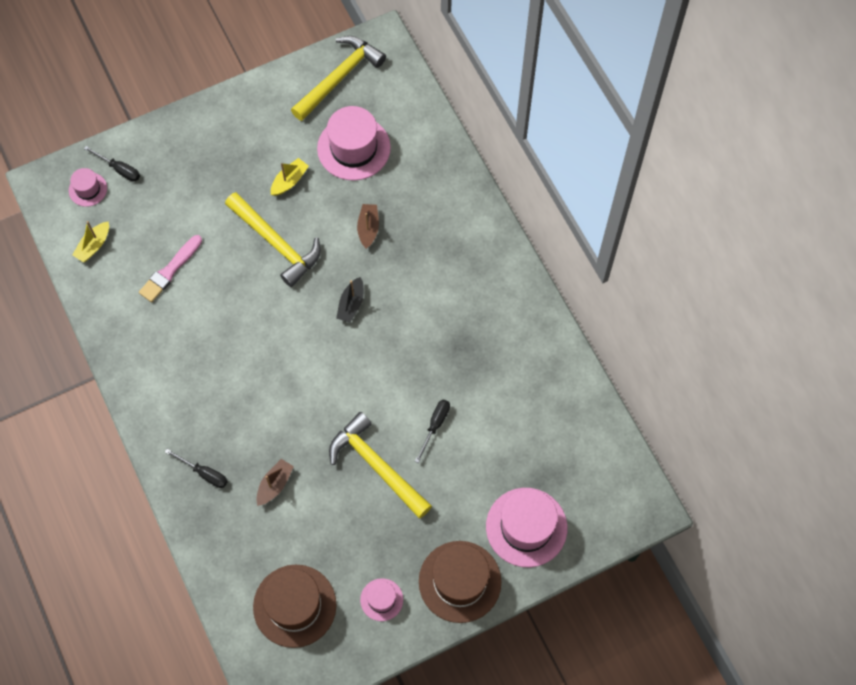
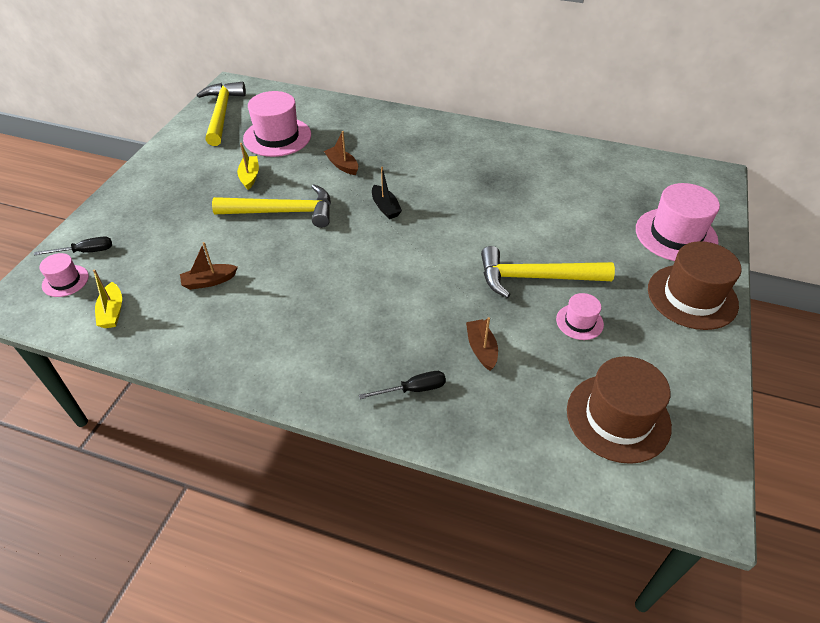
camera: 45 degrees left, 20 degrees down
pink brush [139,235,202,302] -> brown boat [180,242,238,290]
pink hat [360,578,403,621] -> pink hat moved to [556,293,604,340]
black screwdriver [415,399,450,463] -> none

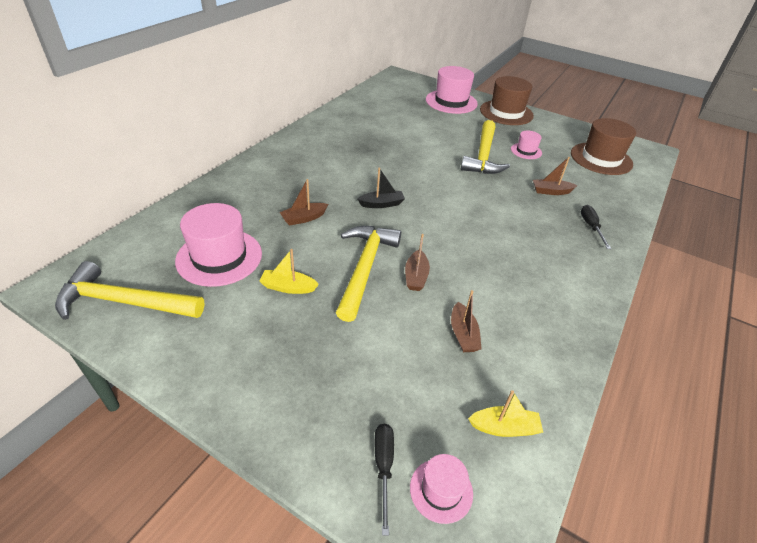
camera: 80 degrees left, 5 degrees down
none -> brown boat [405,234,430,291]

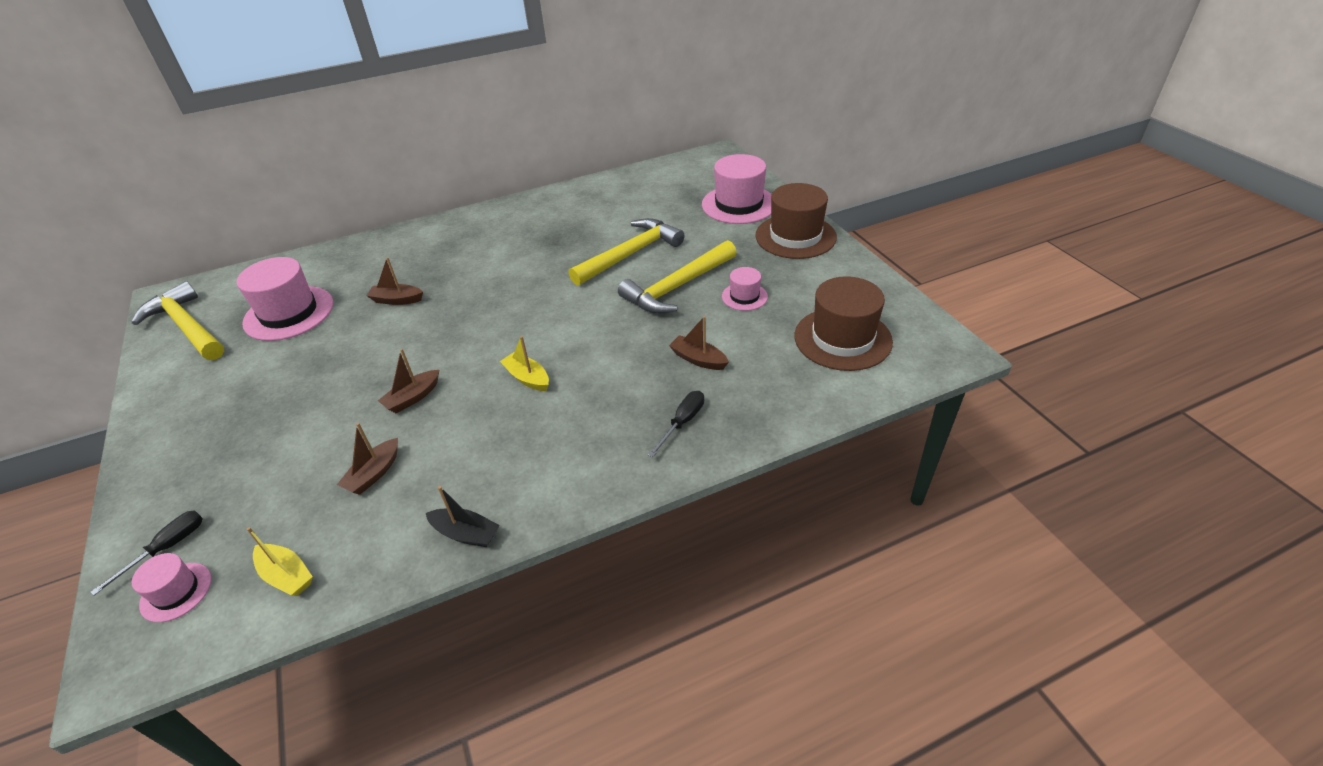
camera: 40 degrees right, 0 degrees up
yellow boat [259,249,319,294] -> yellow boat moved to [500,336,549,391]
yellow hammer [336,226,401,322] -> yellow hammer moved to [569,218,685,286]
black boat [358,168,405,208] -> black boat moved to [426,486,500,547]

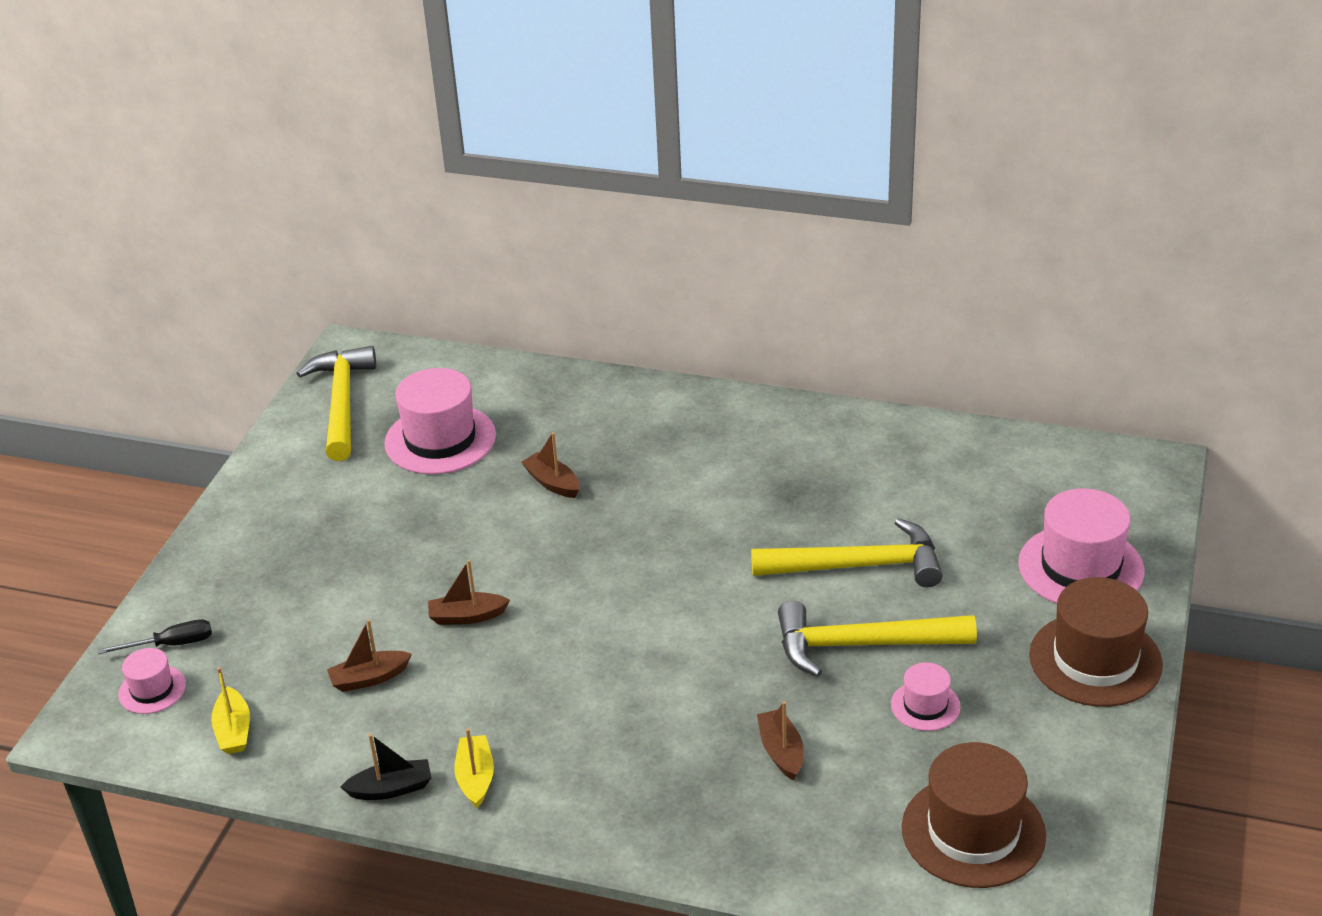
camera: 40 degrees right, 5 degrees down
black boat [426,486,500,547] -> black boat turned 75 degrees counterclockwise [340,734,431,800]
yellow boat [500,336,549,391] -> yellow boat moved to [454,728,494,808]
black screwdriver [648,391,704,457] -> none

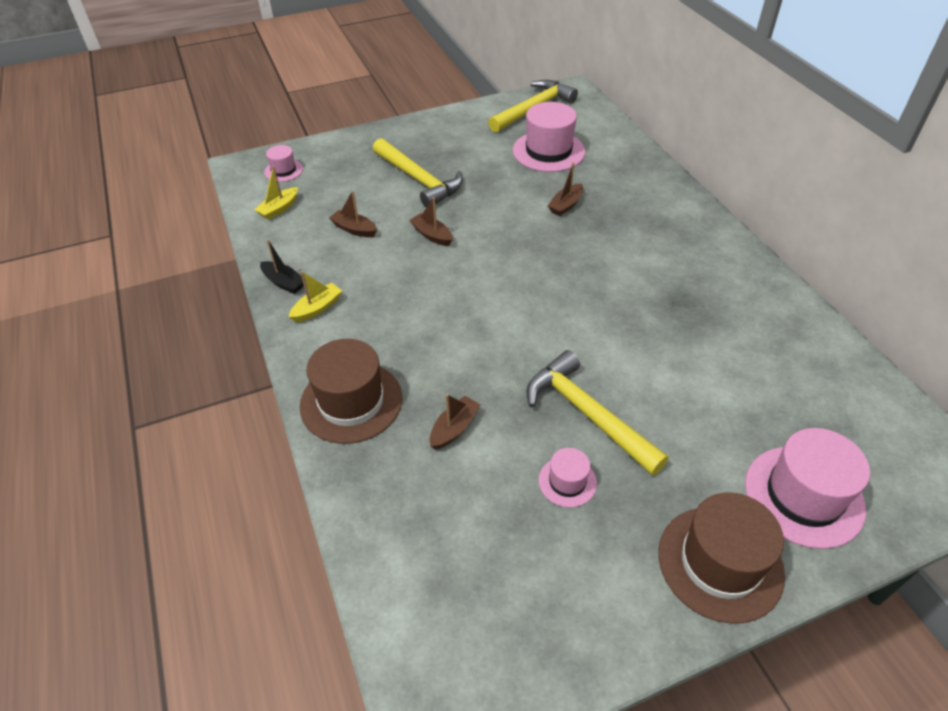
camera: 50 degrees right, 10 degrees up
black screwdriver [98,619,212,654] -> none
brown boat [521,432,579,498] -> brown boat turned 150 degrees counterclockwise [548,162,583,216]
yellow hammer [751,518,943,587] -> yellow hammer moved to [373,138,463,208]
brown hat [902,742,1046,888] -> brown hat moved to [300,339,402,444]

